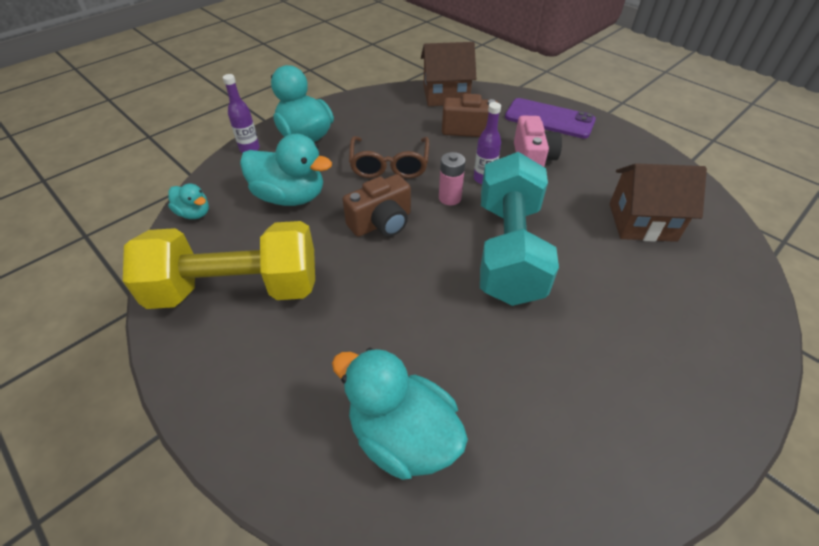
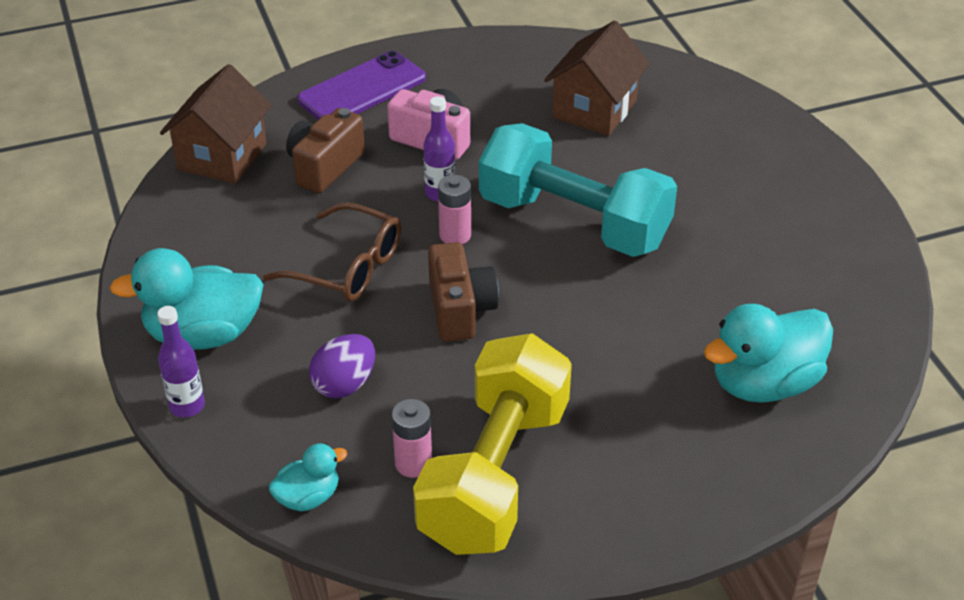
camera: 65 degrees left, 5 degrees down
turquoise duck [240,134,332,206] -> purple egg [309,334,375,398]
none -> pink battery [392,399,432,478]

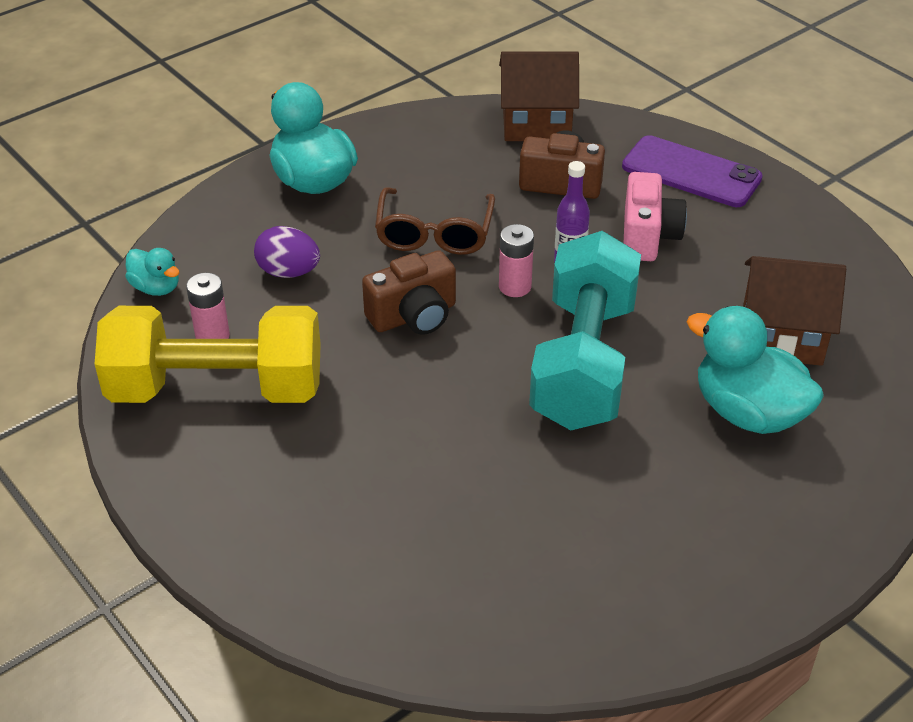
camera: 70 degrees right, 0 degrees up
purple bottle [157,306,205,417] -> none
turquoise duck [704,304,833,403] -> turquoise duck moved to [687,306,824,434]

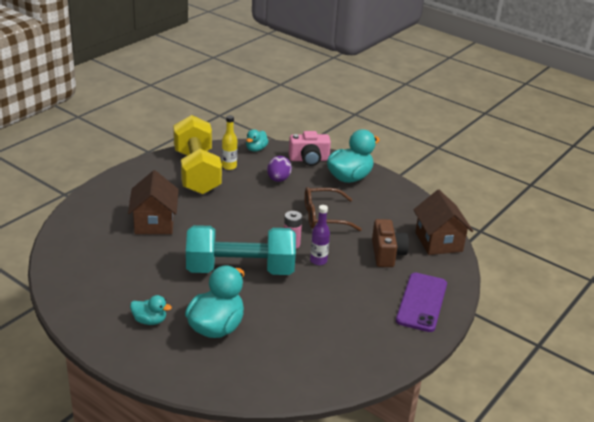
camera: 75 degrees right, 10 degrees down
pink battery [186,273,230,339] -> yellow bottle [222,115,237,170]
brown camera [362,250,456,335] -> none
pink camera [624,172,687,261] -> pink camera moved to [289,131,331,166]
brown house [743,256,846,366] -> brown house moved to [128,170,179,234]
none -> turquoise duck [130,295,172,325]

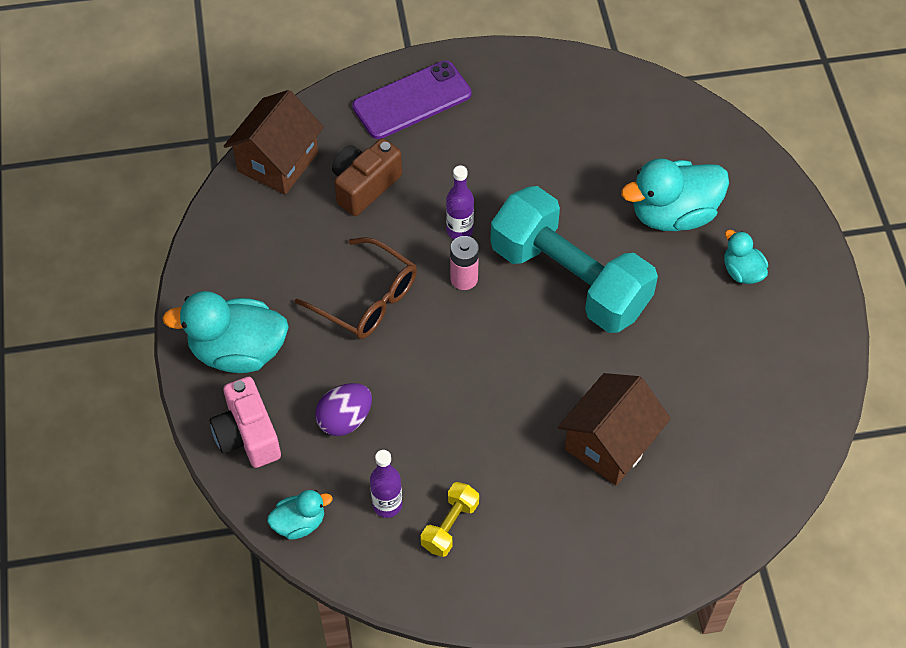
camera: 135 degrees left, 25 degrees up
yellow dumbbell [173,115,222,195] -> yellow dumbbell [421,482,479,557], size x0.40
yellow bottle [222,115,237,170] -> purple bottle [370,450,402,518]
pink camera [289,131,331,166] -> pink camera turned 150 degrees counterclockwise [210,377,281,468]

